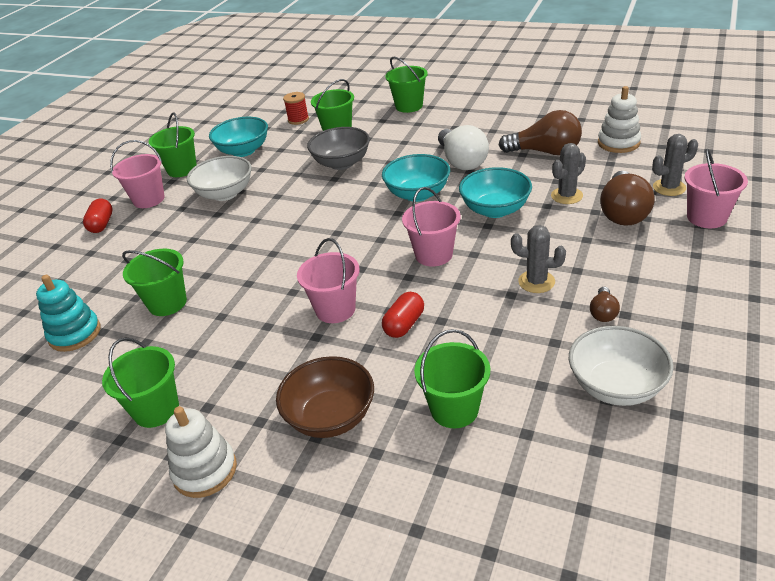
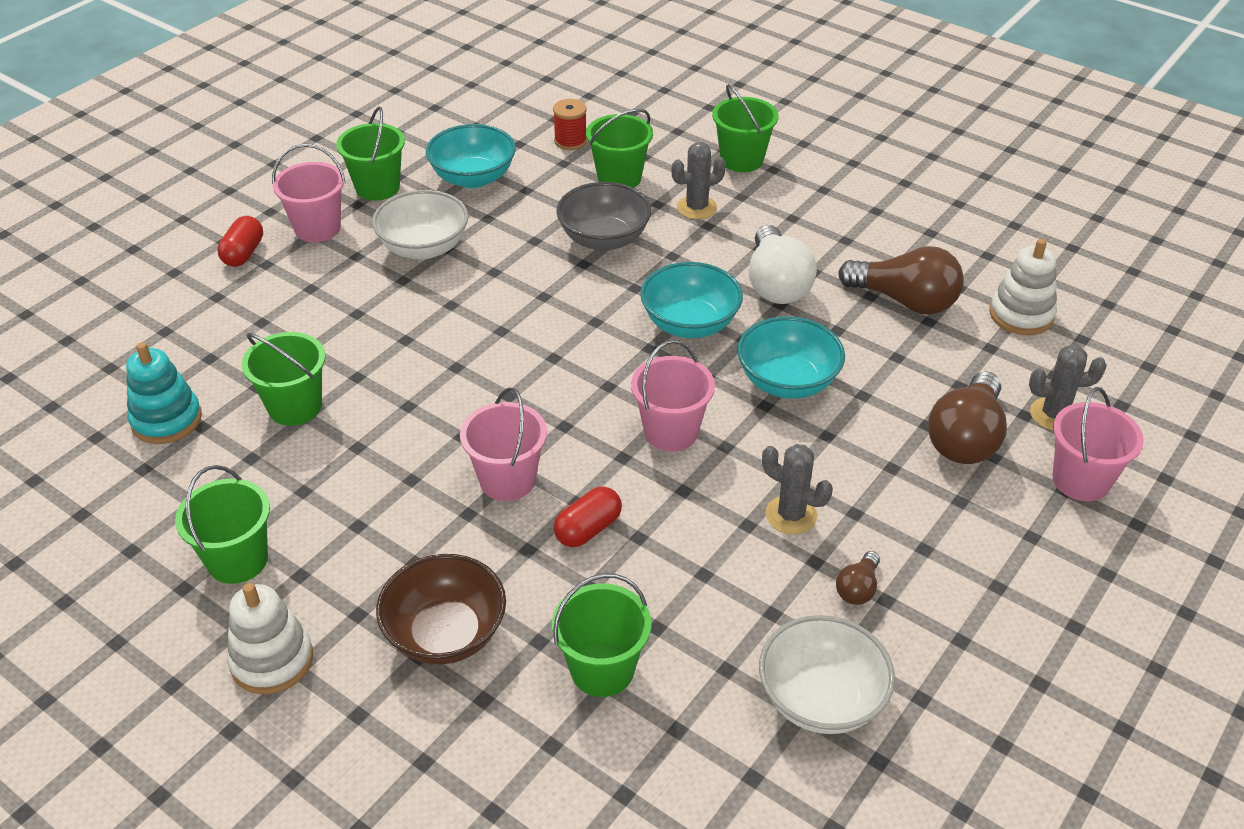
camera: 10 degrees right, 5 degrees up
grey cactus [551,143,586,204] -> grey cactus moved to [671,142,726,219]

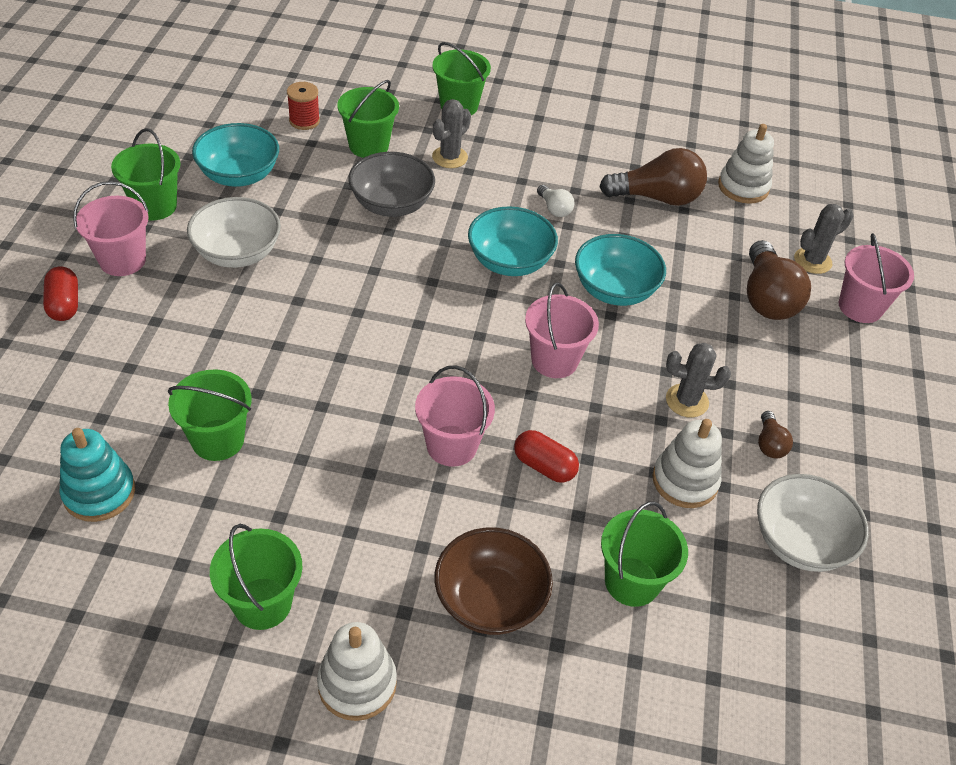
camera: 30 degrees left, 5 degrees up
red capsule [554,486,622,547] -> red capsule turned 75 degrees counterclockwise [514,430,579,483]
white light bulb [749,225,817,304] -> white light bulb [537,185,574,217], size x0.48
none -> white stacking toy [652,419,722,508]

